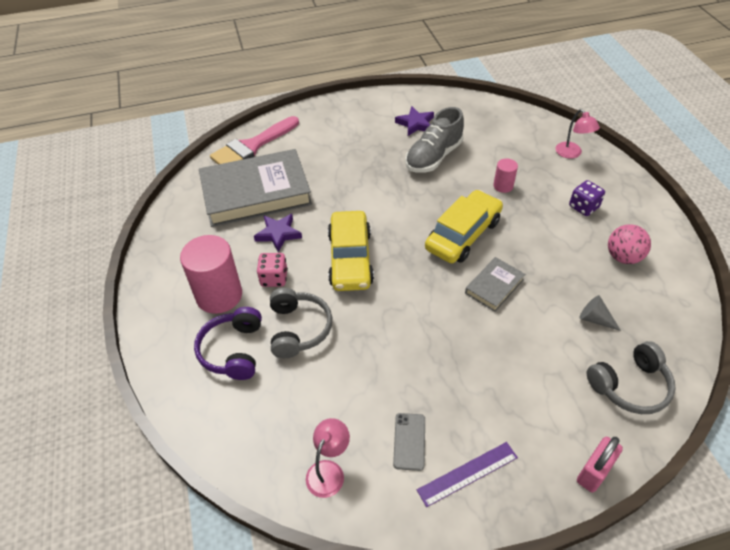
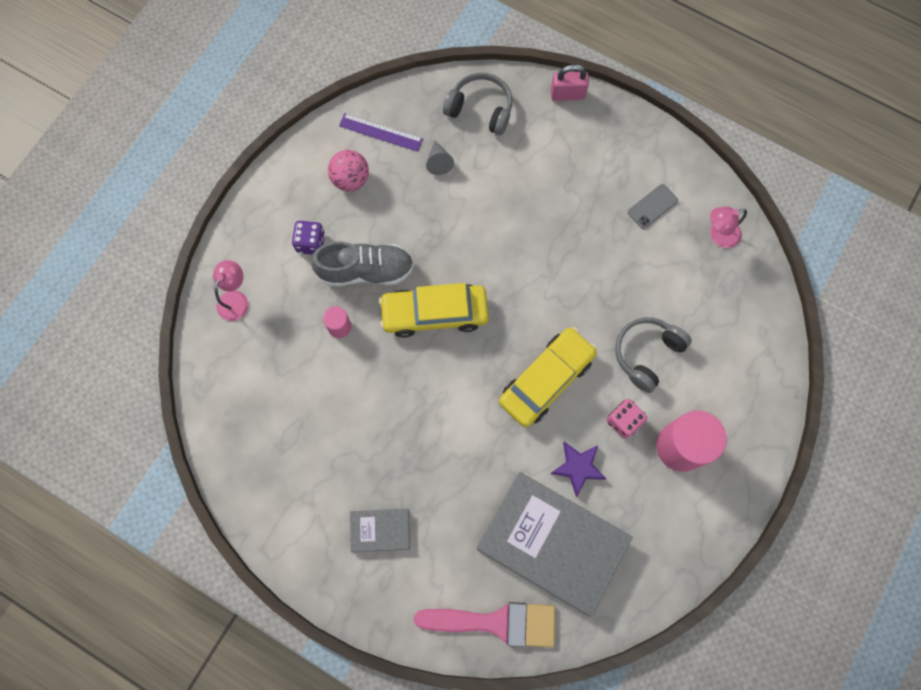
camera: 135 degrees left, 25 degrees up
purple headphones [194,307,262,380] -> none
purple star [395,106,434,136] -> none
grey shoe [405,107,464,173] -> grey shoe moved to [311,241,414,286]
purple ruler [417,442,518,507] -> purple ruler moved to [339,113,423,152]
grey book [465,257,525,312] -> grey book moved to [350,509,410,552]

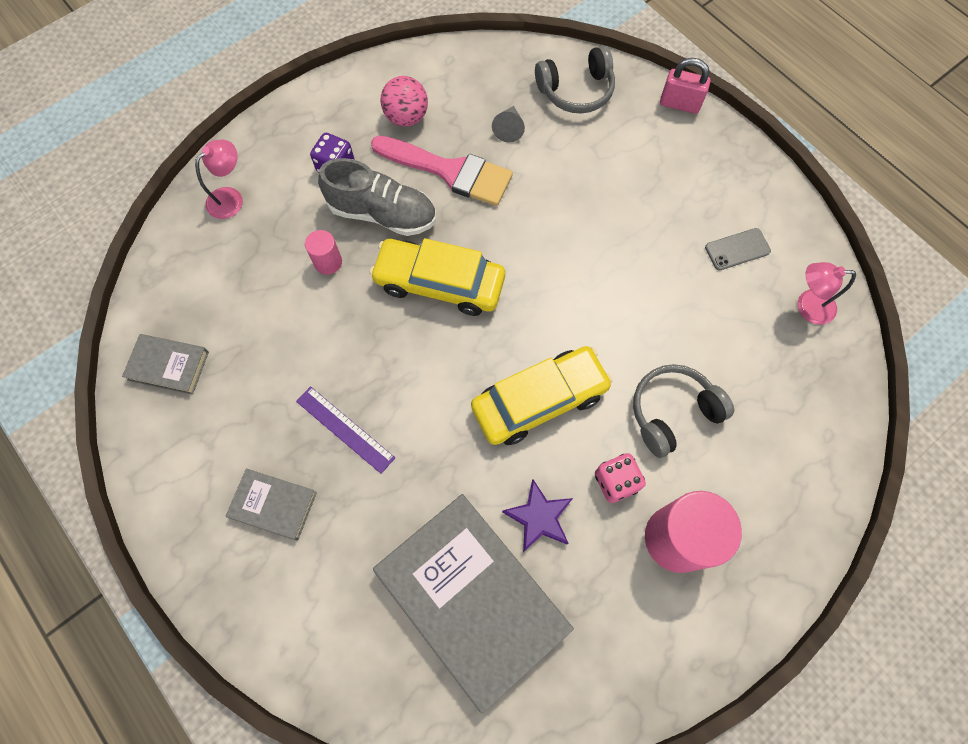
camera: 20 degrees right, 5 degrees down
purple ruler [339,113,423,152] -> purple ruler moved to [296,386,395,474]
pink brush [414,602,556,647] -> pink brush moved to [371,136,513,206]
grey headphones [443,73,512,135] -> grey headphones turned 120 degrees clockwise [535,45,615,113]
none -> grey book [122,334,209,394]

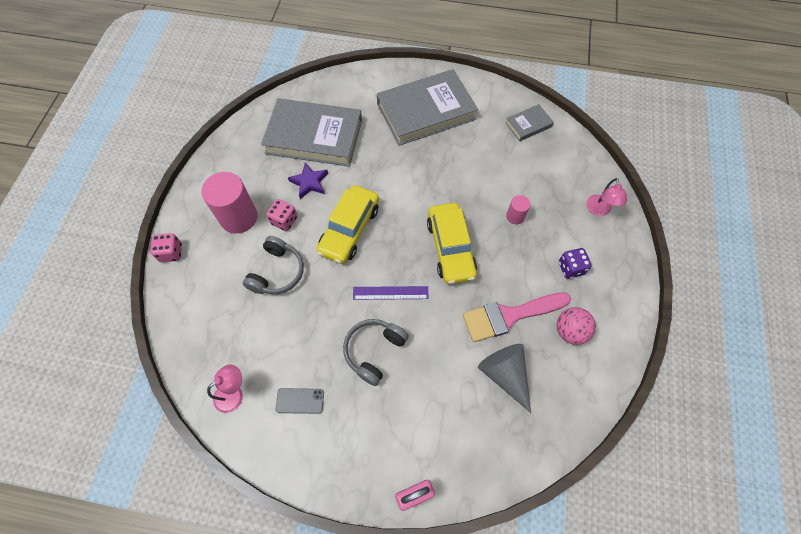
camera: 140 degrees right, 5 degrees down
grey book [226,469,317,541] -> grey book [377,69,478,146], size x2.18
purple ruler [296,386,395,474] -> purple ruler moved to [353,286,429,300]
grey shoe [318,158,436,236] -> none
yellow car [370,238,505,316] -> yellow car turned 105 degrees clockwise [427,203,477,284]
grey cone [492,106,525,143] -> grey cone [478,344,531,413], size x1.86
grey headphones [535,45,615,113] -> grey headphones moved to [343,319,409,386]
grey phone [705,228,771,270] -> grey phone turned 60 degrees clockwise [276,388,324,414]
none -> pink dice [150,233,182,262]

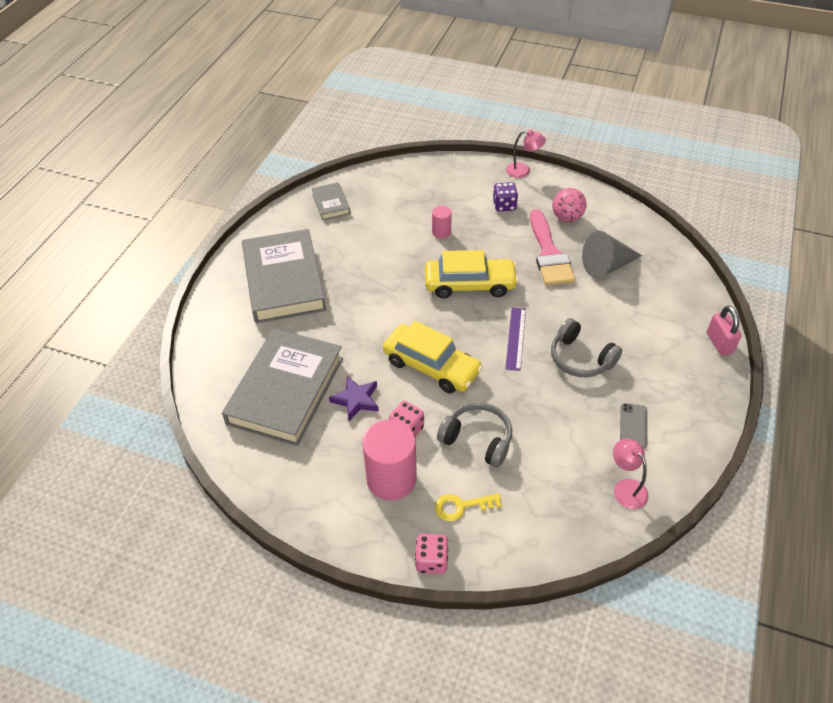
camera: 80 degrees left, 15 degrees down
pink lamp [586,178,627,216] -> pink lamp moved to [506,130,546,178]
none -> yellow key [435,493,502,521]

